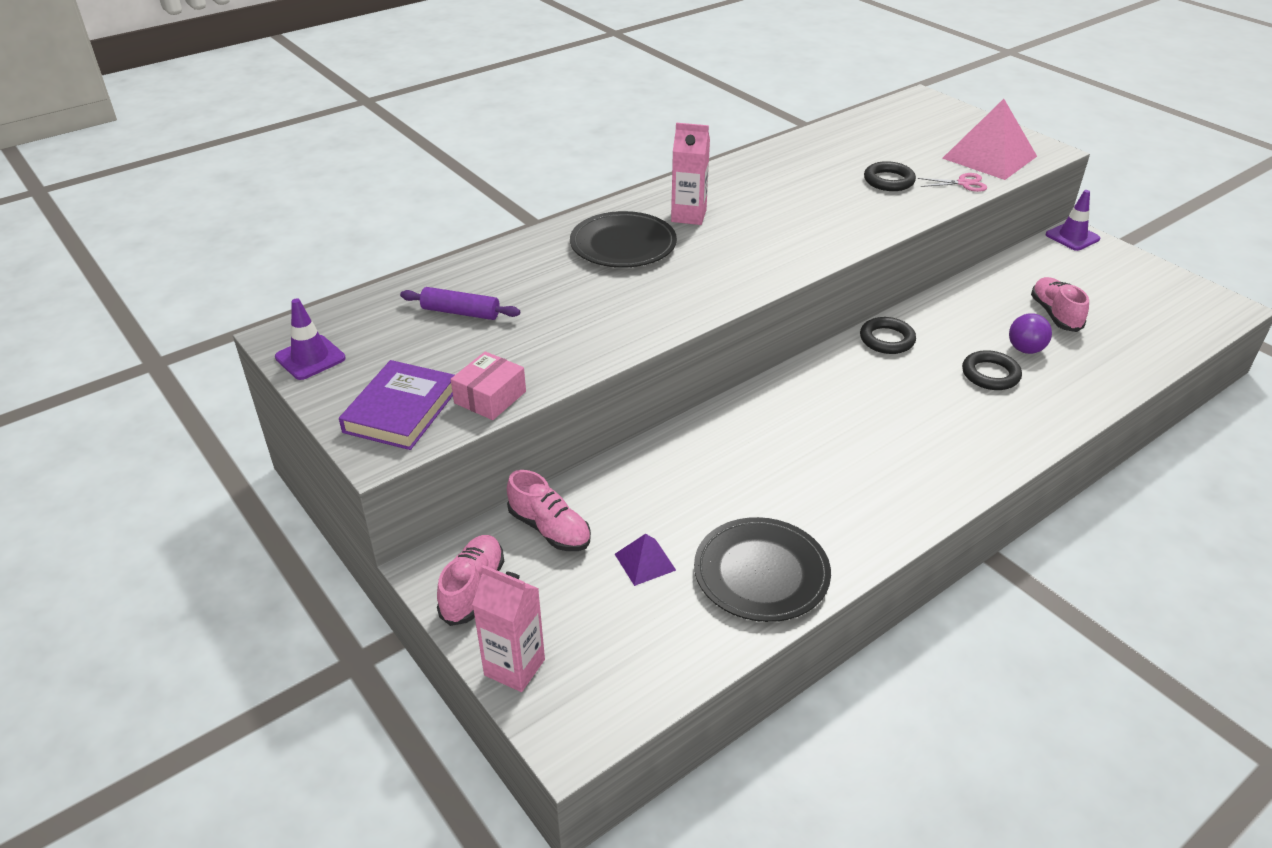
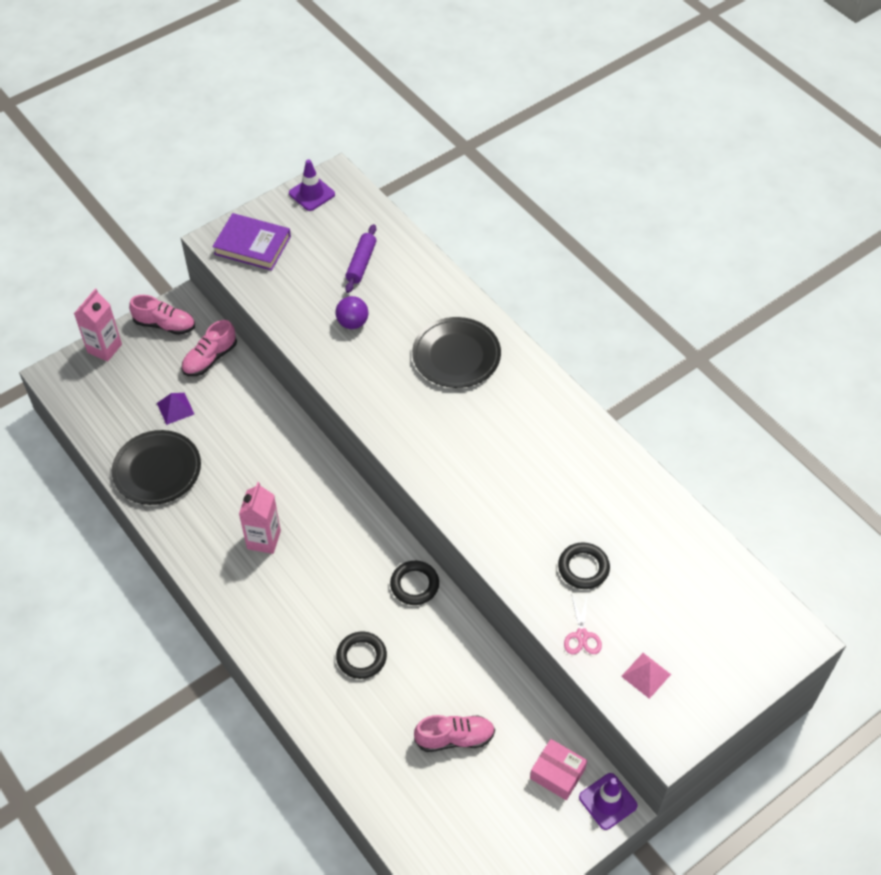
camera: 90 degrees right, 15 degrees up
pink box [451,351,526,420] -> pink box moved to [530,739,587,800]
pink carton [671,123,710,225] -> pink carton moved to [239,482,281,554]
pink pyramid [942,99,1037,180] -> pink pyramid [621,653,671,699], size x0.47
purple ball [1009,313,1052,354] -> purple ball moved to [335,296,368,329]

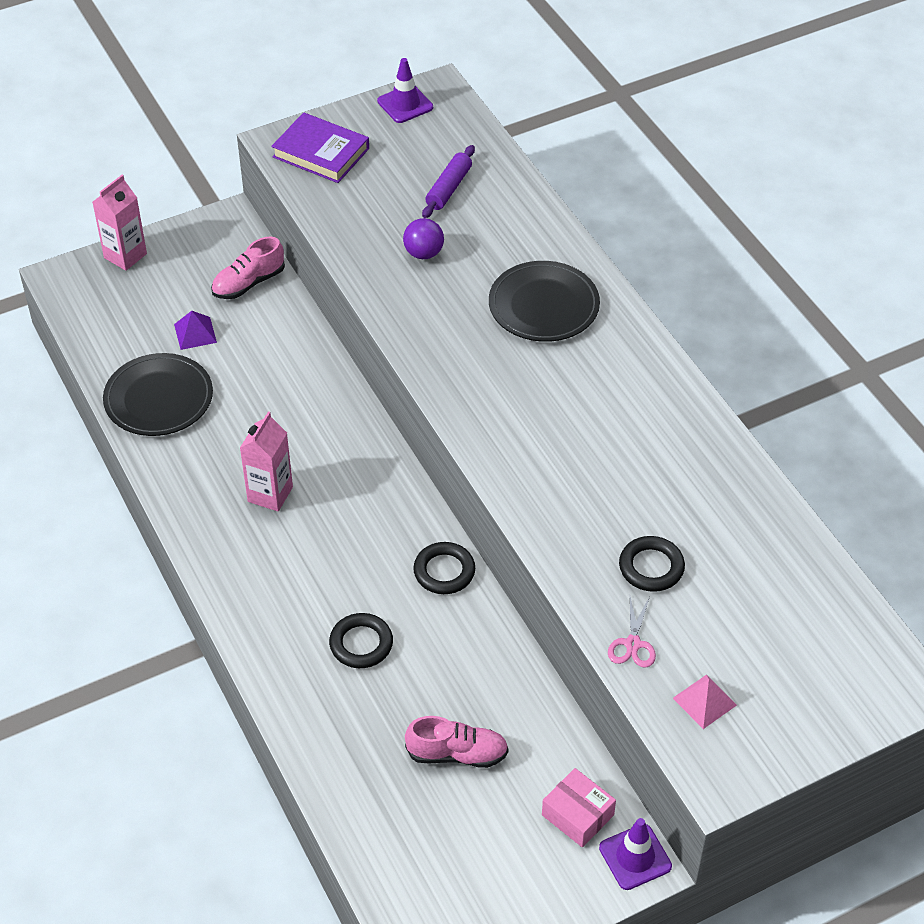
camera: 10 degrees right, 5 degrees down
pink shoe [129,295,195,335] -> none

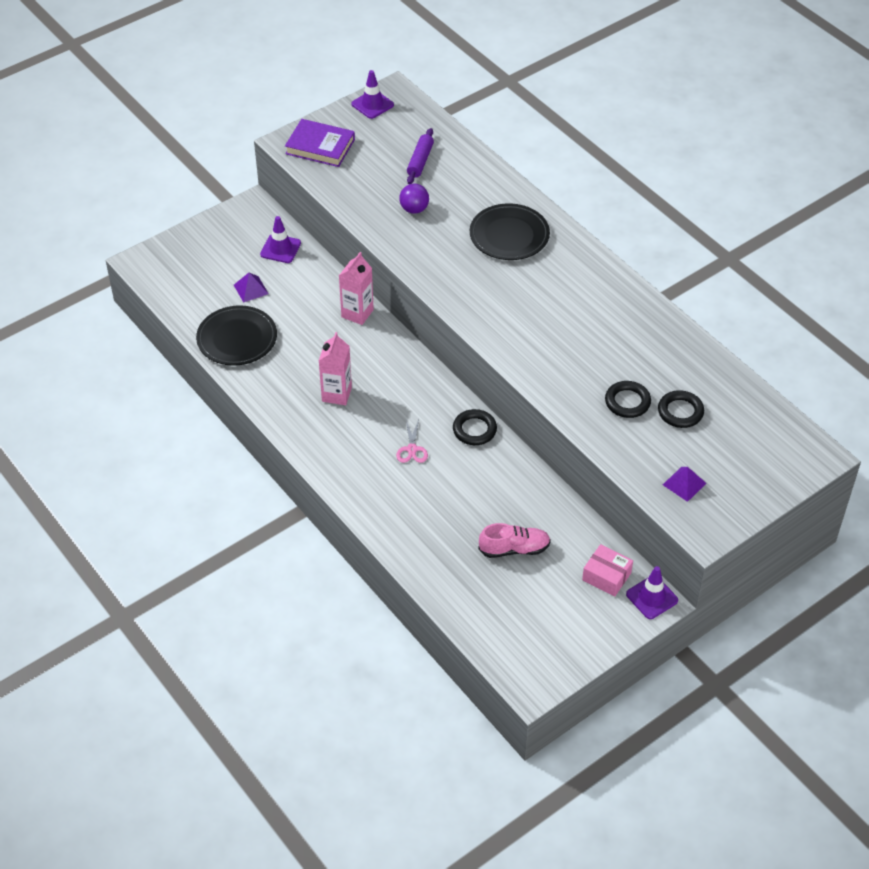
camera: 10 degrees left, 0 degrees up
pink carton [93,175,147,271] -> pink carton moved to [339,252,374,325]
pink shoe [211,237,285,299] -> purple traffic cone [260,216,301,263]
black ring [329,613,393,668] -> black ring moved to [658,390,704,428]
pink scissors [608,596,656,668] -> pink scissors moved to [396,419,428,463]
pink pyramid [673,675,737,729] -> purple pyramid [663,467,706,502]

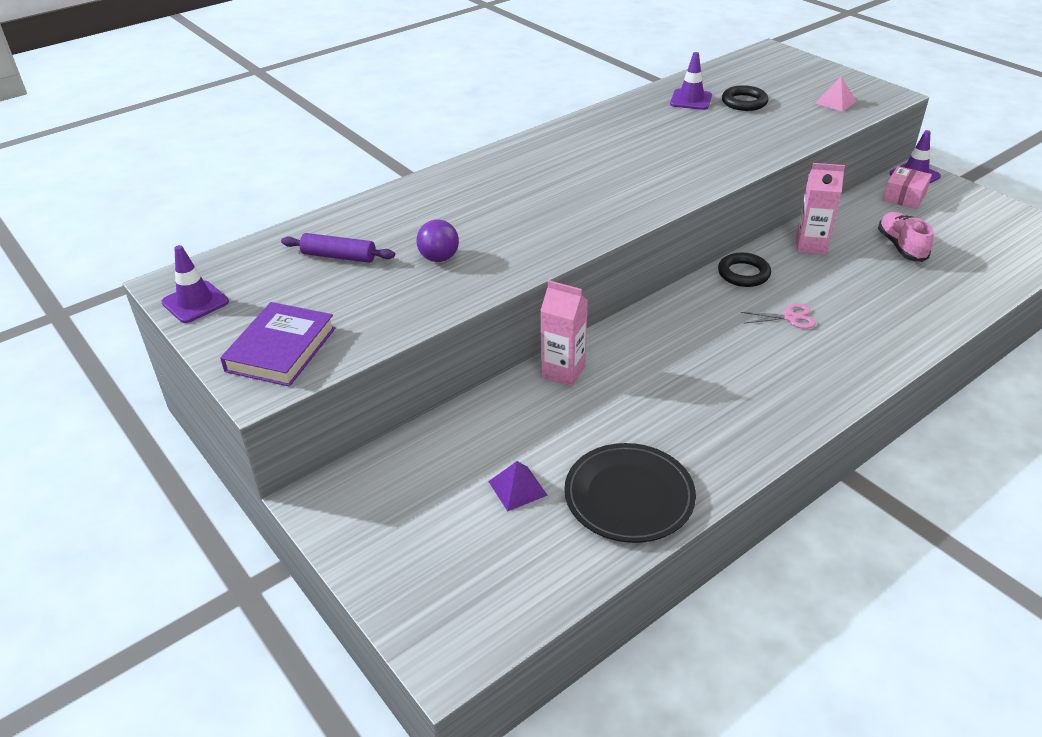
camera: 90 degrees left, 10 degrees down
purple traffic cone [260,216,301,263] -> purple traffic cone moved to [670,52,712,110]
pink carton [319,332,352,405] -> pink carton moved to [796,163,845,255]
black plate [470,203,550,260] -> none
black ring [605,381,651,418] -> none
purple pyramid [663,467,706,502] -> pink pyramid [815,77,857,112]

